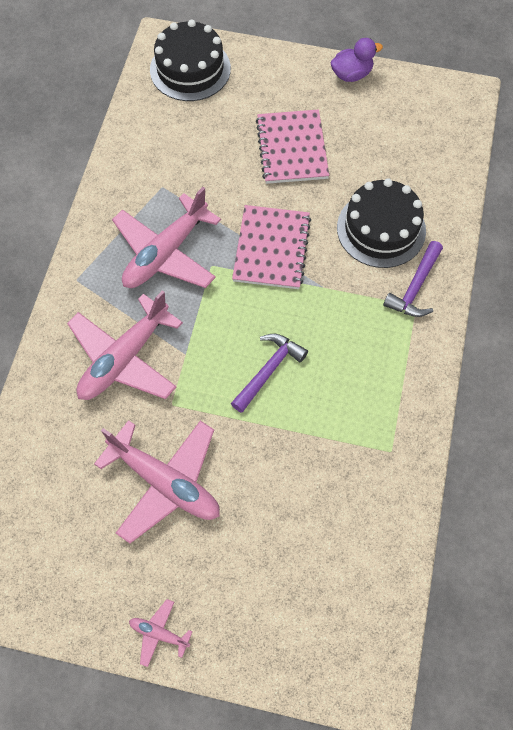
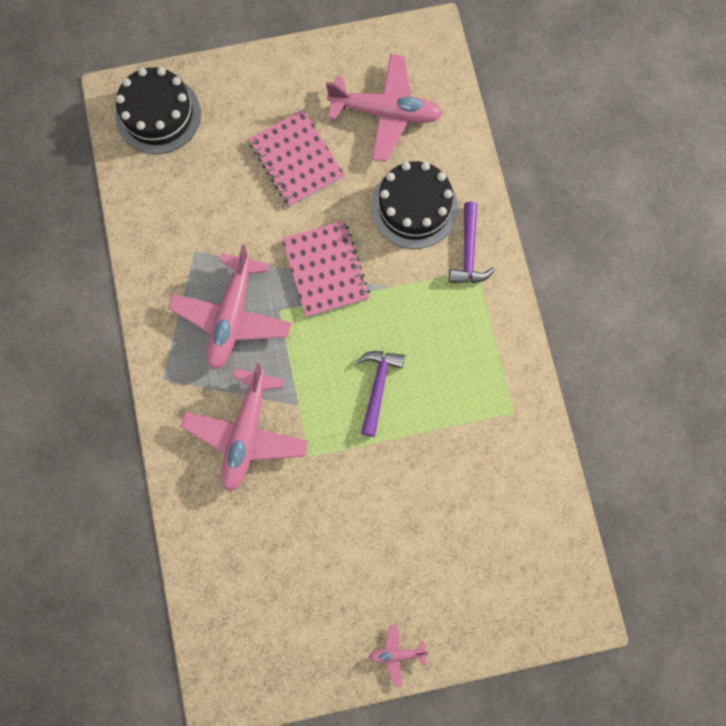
camera: 25 degrees left, 10 degrees up
pink plane [94,420,220,543] -> pink plane moved to [326,54,442,162]
purple duck [330,38,383,82] -> none

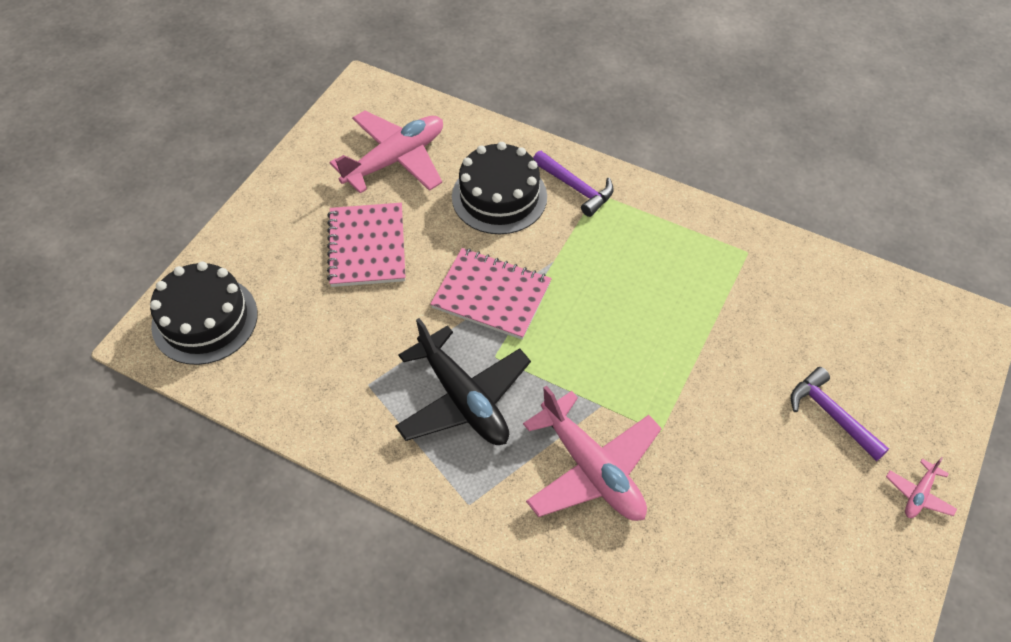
camera: 50 degrees left, 20 degrees down
pink plane [168,245,291,370] -> black plane [395,318,531,445]
pink notebook [248,109,345,207] -> pink notebook turned 75 degrees clockwise [327,203,406,287]
purple hammer [357,351,405,437] -> purple hammer moved to [791,367,889,461]

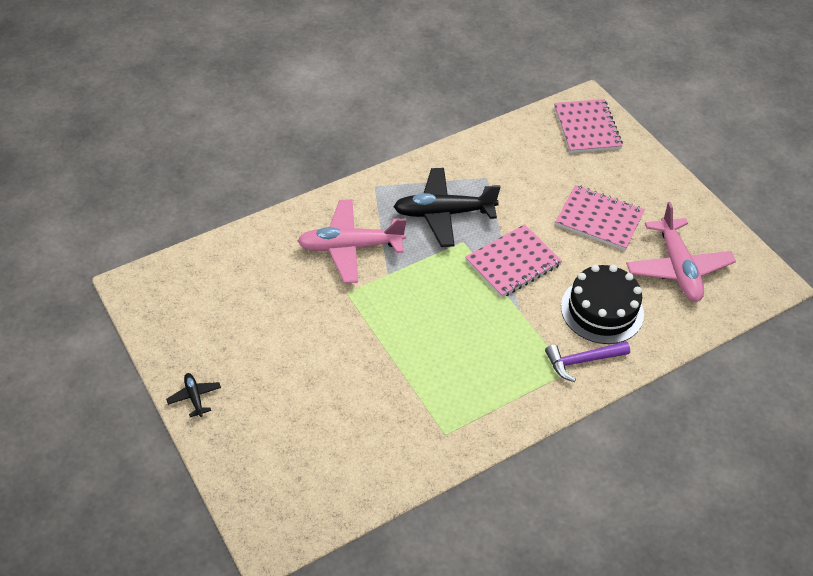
camera: 120 degrees right, 5 degrees down
black cake [150,261,258,365] -> pink notebook [554,99,623,153]
purple hammer [791,367,889,461] -> none
pink plane [886,457,957,518] -> black plane [166,373,221,417]

